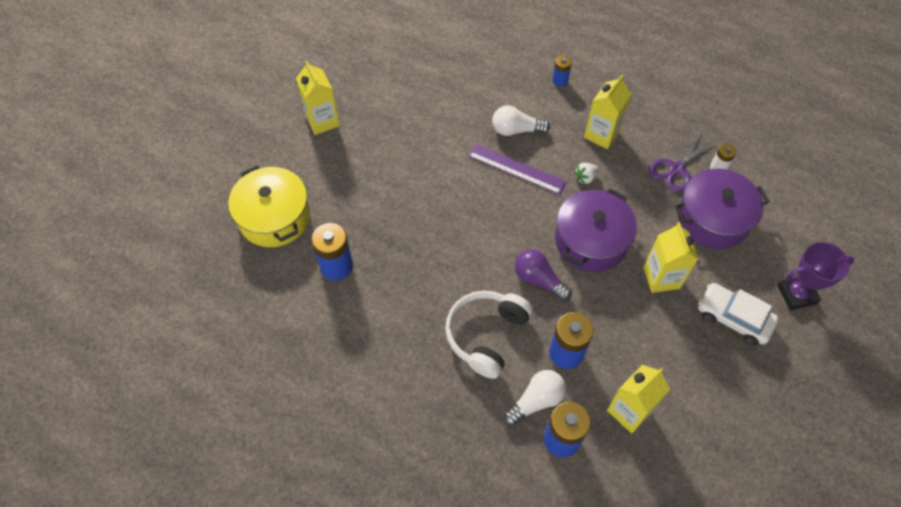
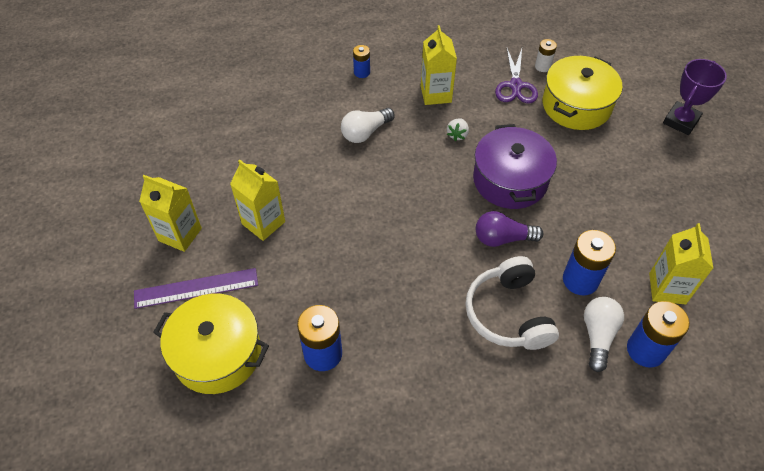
camera: 40 degrees left, 5 degrees down
purple ruler [468,143,567,195] -> purple ruler moved to [134,268,258,309]
yellow carton [643,222,699,293] -> yellow carton moved to [230,160,285,241]
purple pot [674,169,769,249] -> yellow pot [543,56,622,130]
white car [698,283,779,345] -> none

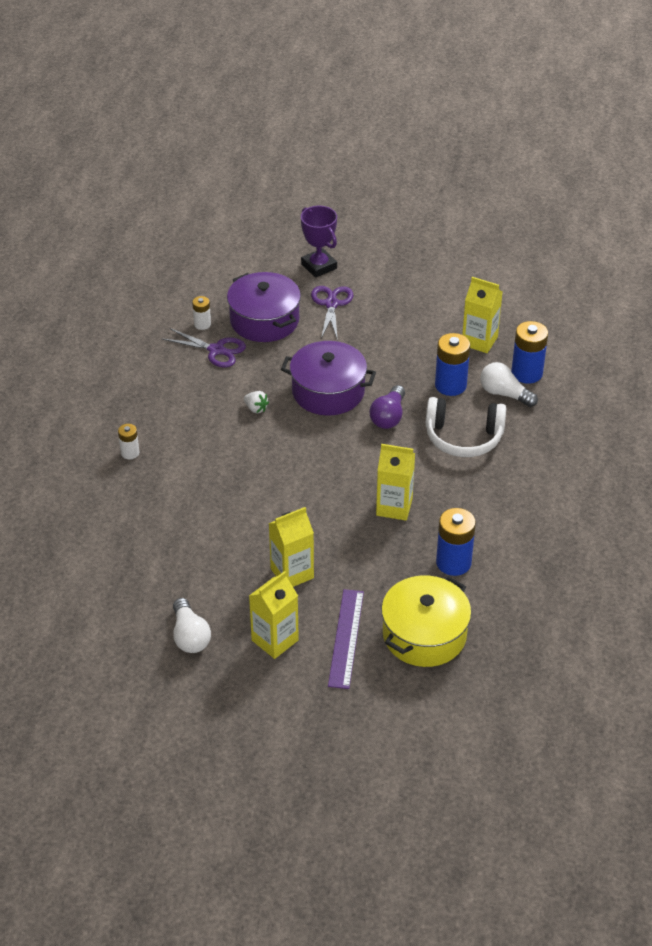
camera: 70 degrees left, 10 degrees down
white light bulb [341,108,395,143] -> white light bulb moved to [173,598,211,653]
blue battery [353,45,370,78] -> white battery [118,424,139,459]
yellow carton [421,25,457,105] -> yellow carton moved to [376,444,415,521]
yellow pot [543,56,622,130] -> purple pot [227,272,301,342]
none -> purple scissors [311,286,353,341]

